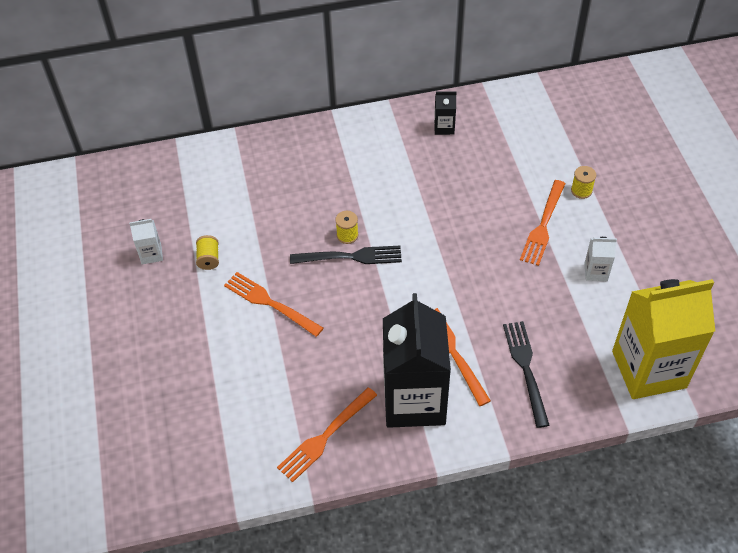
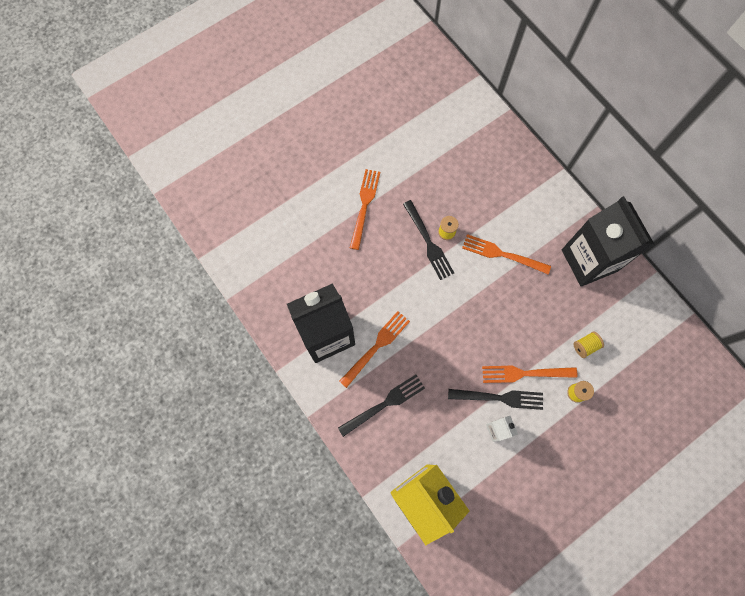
camera: 65 degrees right, 20 degrees up
white carton [129,219,163,264] -> none
yellow spool [196,235,219,270] -> yellow spool moved to [573,331,604,358]
orange fork [277,387,377,482] -> orange fork moved to [462,234,551,274]
black carton [434,91,457,135] -> black carton [562,196,654,286], size x2.47
none -> black fork [448,389,543,410]

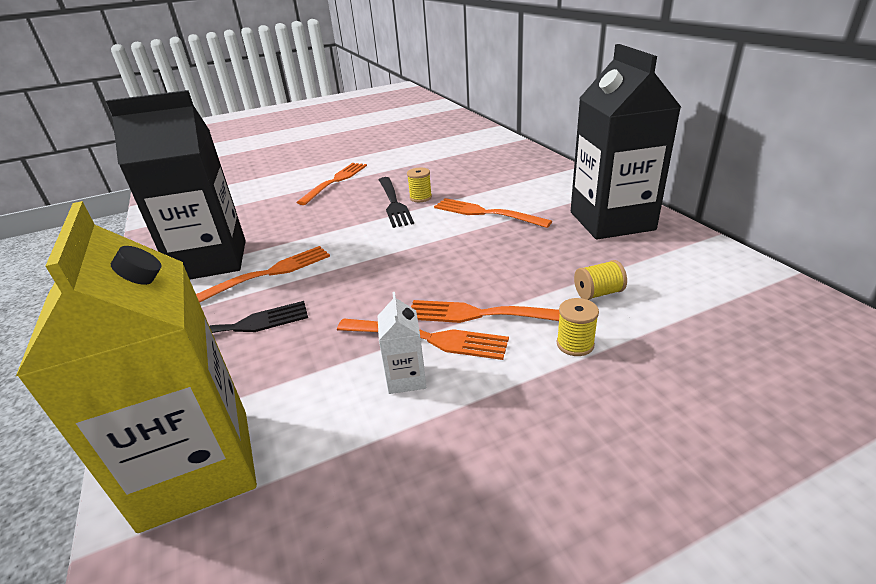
camera: 15 degrees right, 40 degrees down
black fork [448,389,543,410] -> orange fork [337,318,509,360]

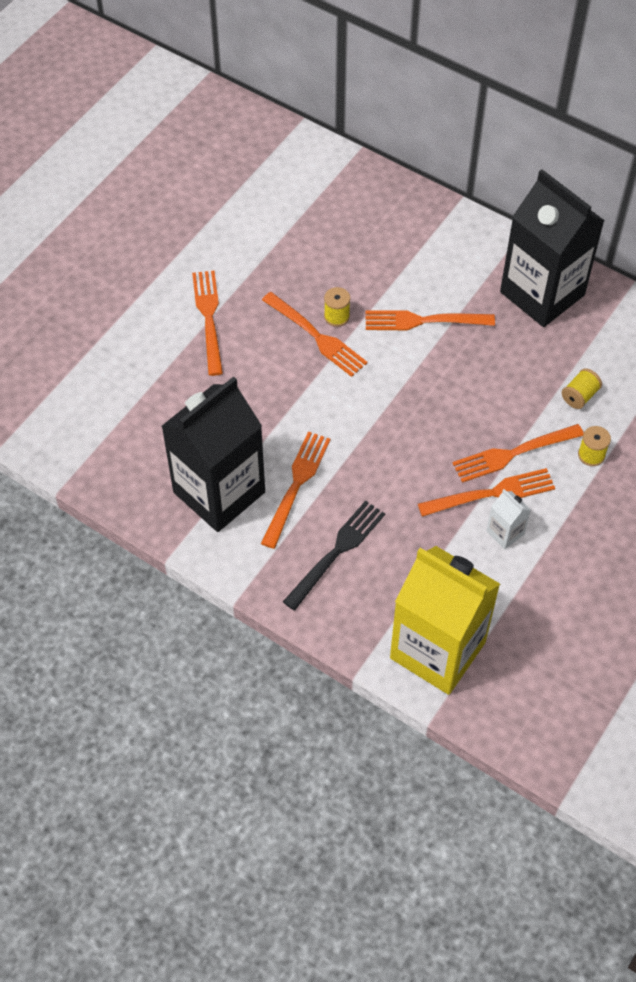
camera: 35 degrees left, 25 degrees up
black fork [379,177,414,228] -> orange fork [262,292,368,377]

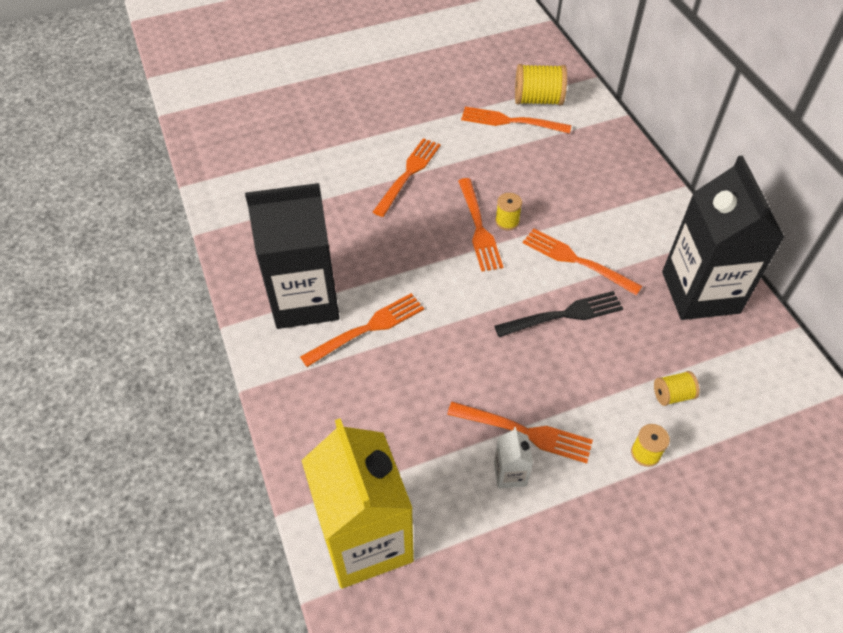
camera: 35 degrees right, 5 degrees down
black fork [283,501,385,611] -> black fork moved to [494,291,624,337]
orange fork [452,424,584,483] -> orange fork moved to [461,107,571,134]
none -> yellow spool [515,64,567,105]

